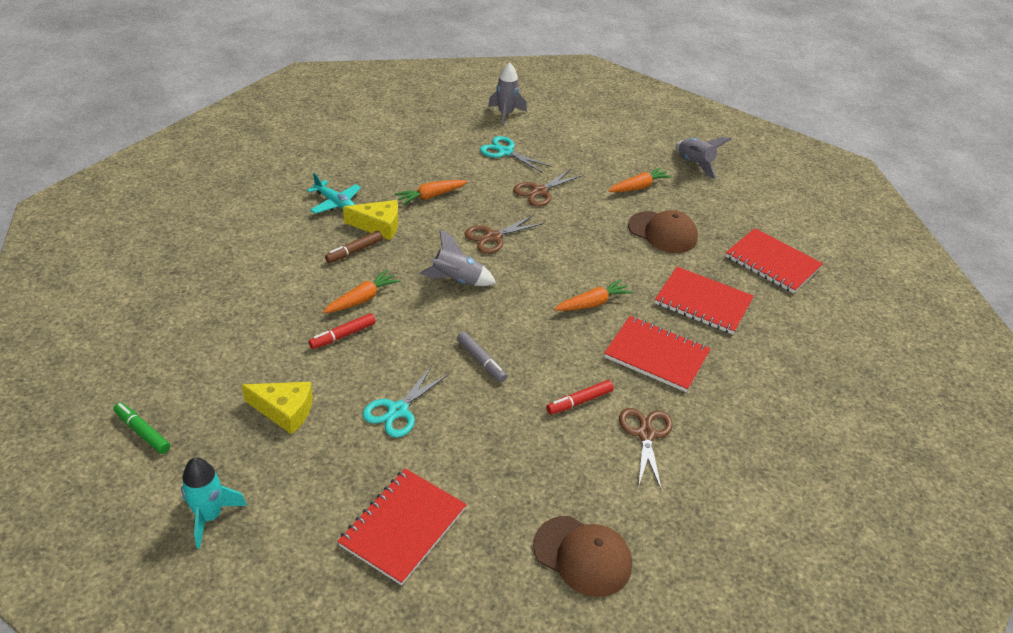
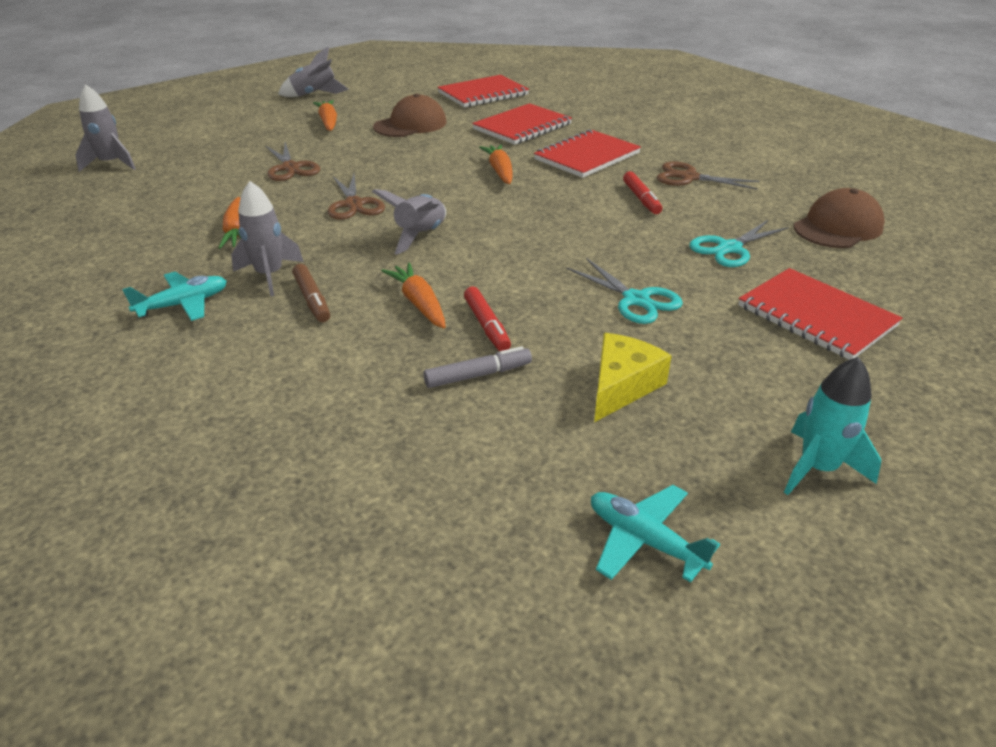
camera: 70 degrees left, 5 degrees down
green marker [113,402,170,454] -> turquoise plane [591,485,720,583]
yellow cheese [343,200,398,240] -> grey rocket [231,181,304,296]
grey marker [457,332,507,382] -> grey marker moved to [423,346,532,388]
turquoise scissors [480,136,550,172] -> turquoise scissors moved to [689,220,789,267]

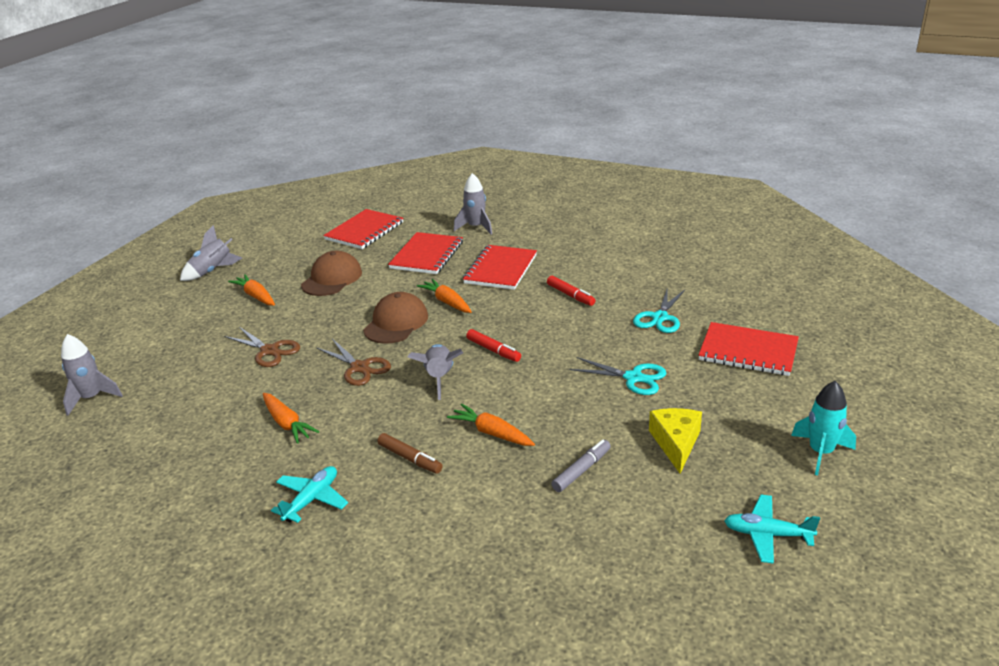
camera: 25 degrees left, 5 degrees down
grey rocket [231,181,304,296] -> grey rocket moved to [454,173,492,235]
red marker [464,287,511,351] -> red marker moved to [466,329,521,362]
brown scissors [657,161,759,190] -> none
brown cap [793,188,885,248] -> brown cap moved to [363,292,428,344]

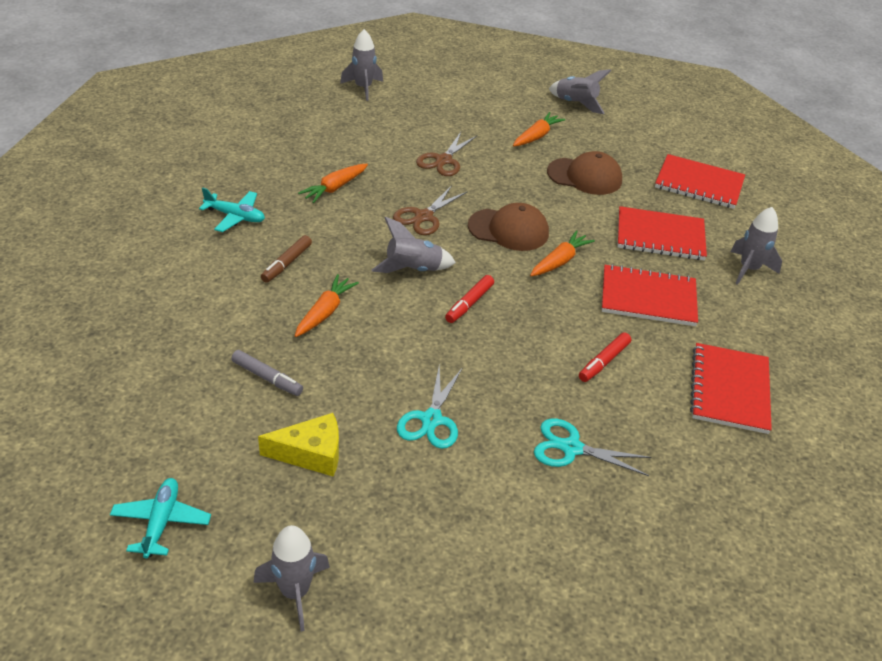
camera: 75 degrees right, 10 degrees up
red notebook [698,322,799,376] -> red notebook moved to [690,343,772,434]
turquoise rocket [791,381,856,475] -> grey rocket [253,525,330,631]

